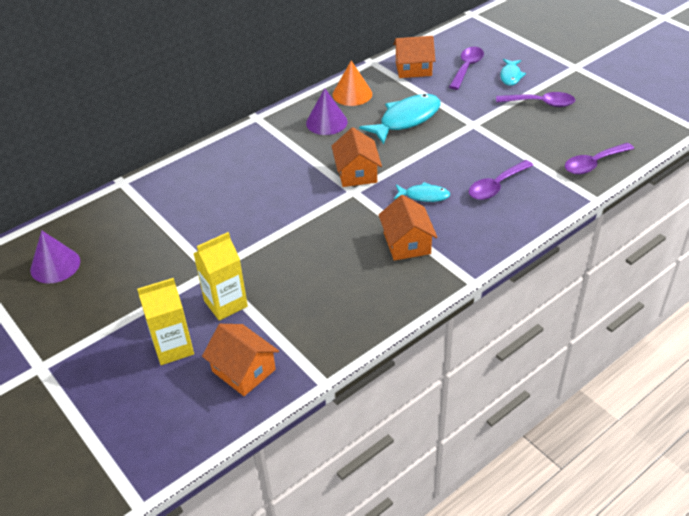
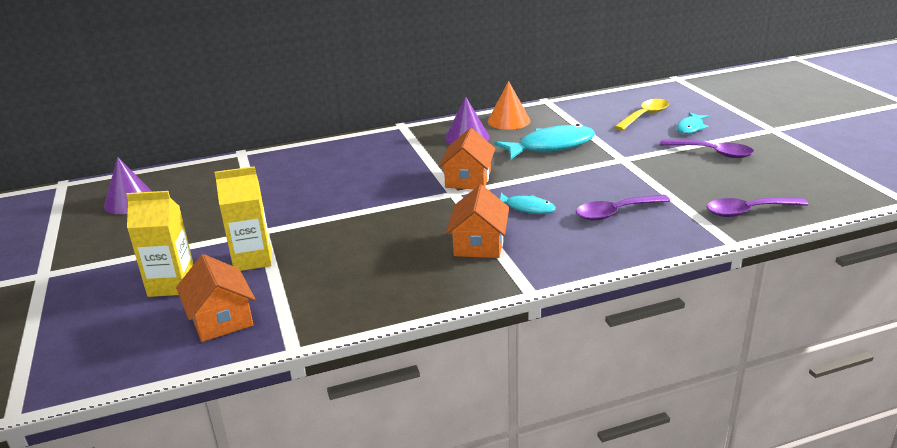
camera: 20 degrees right, 15 degrees down
orange house [393,36,435,78] -> none
purple spoon [449,47,484,90] -> yellow spoon [614,99,669,131]

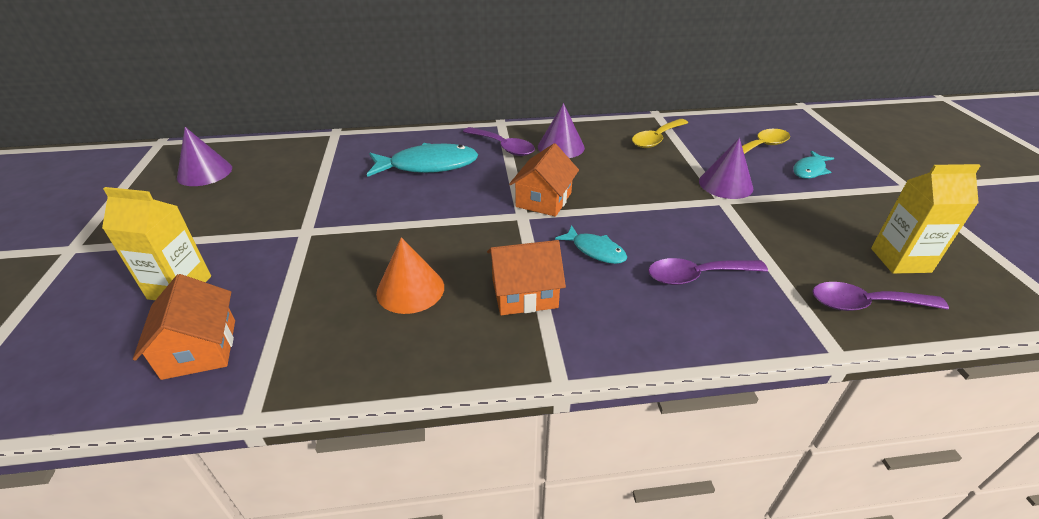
camera: 10 degrees right, 10 degrees up
yellow carton [214,166,272,271] -> yellow carton moved to [871,164,981,274]
orange house [446,184,509,258] -> orange house turned 60 degrees clockwise [487,240,566,315]
orange cone [488,81,530,130] -> orange cone moved to [376,237,444,314]
turquoise fish [494,124,595,159] -> turquoise fish moved to [367,143,478,177]
purple spoon [660,139,754,158] -> purple spoon moved to [463,127,535,156]
none -> yellow spoon [632,119,688,148]
none -> purple cone [699,138,753,199]

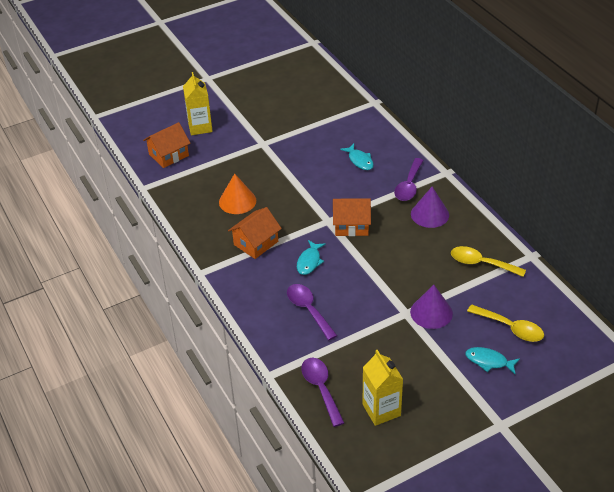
camera: 70 degrees right, 5 degrees up
purple cone [177,127,232,186] -> none
turquoise fish [367,143,478,177] -> turquoise fish [340,144,374,170], size x0.55
orange house [487,240,566,315] -> orange house turned 75 degrees clockwise [228,207,282,259]

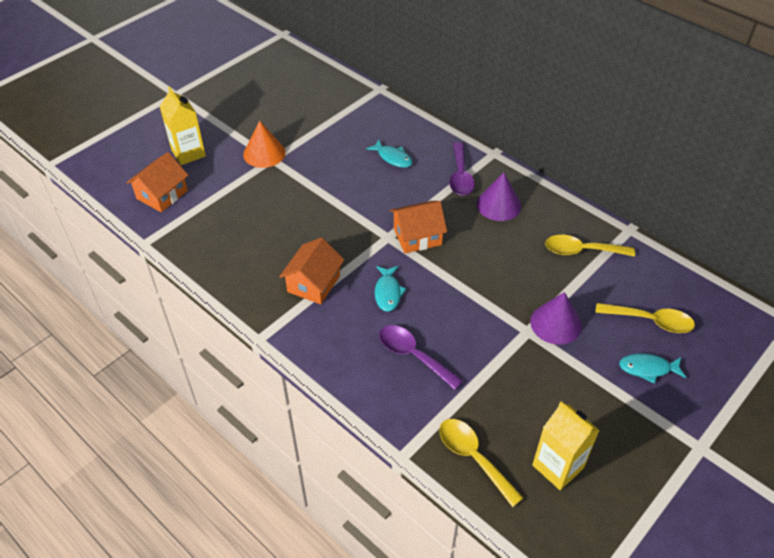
camera: 20 degrees left, 5 degrees up
orange cone [219,174,256,214] -> orange cone moved to [243,121,286,168]
purple spoon [301,358,344,427] -> yellow spoon [439,419,523,507]

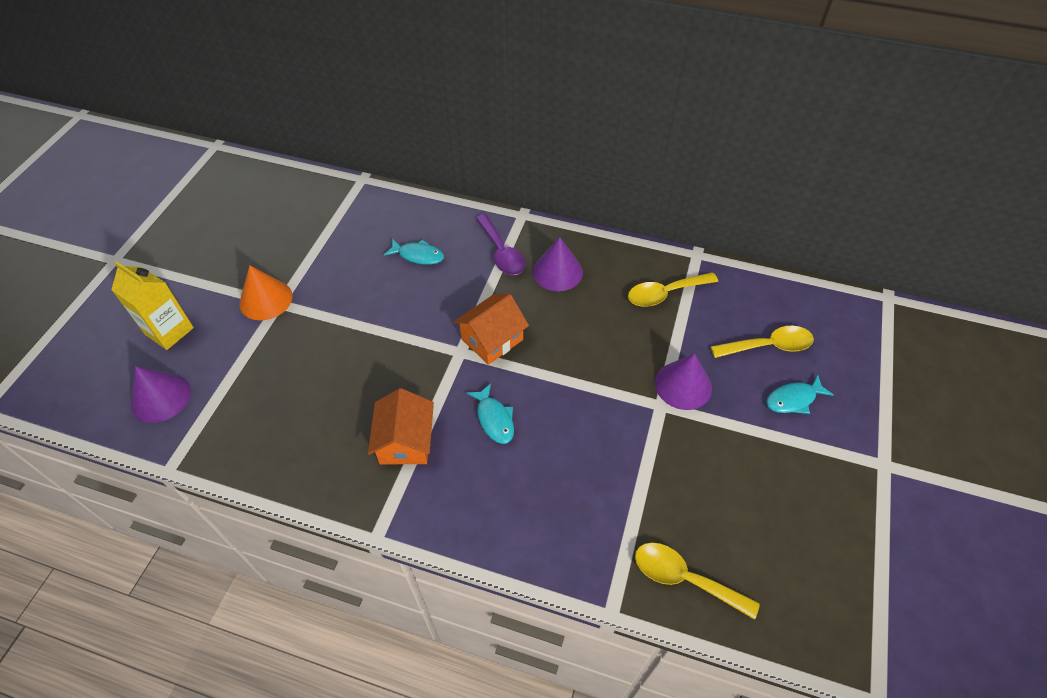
camera: 25 degrees left, 5 degrees up
orange house [126,152,189,212] -> purple cone [131,366,191,423]
purple spoon [379,325,463,390] -> none
yellow carton [532,401,600,490] -> none

